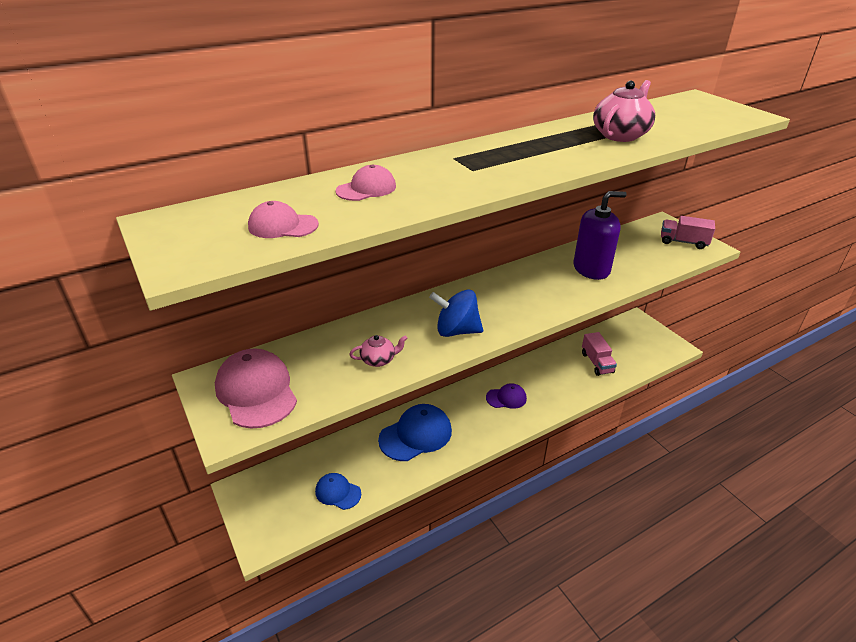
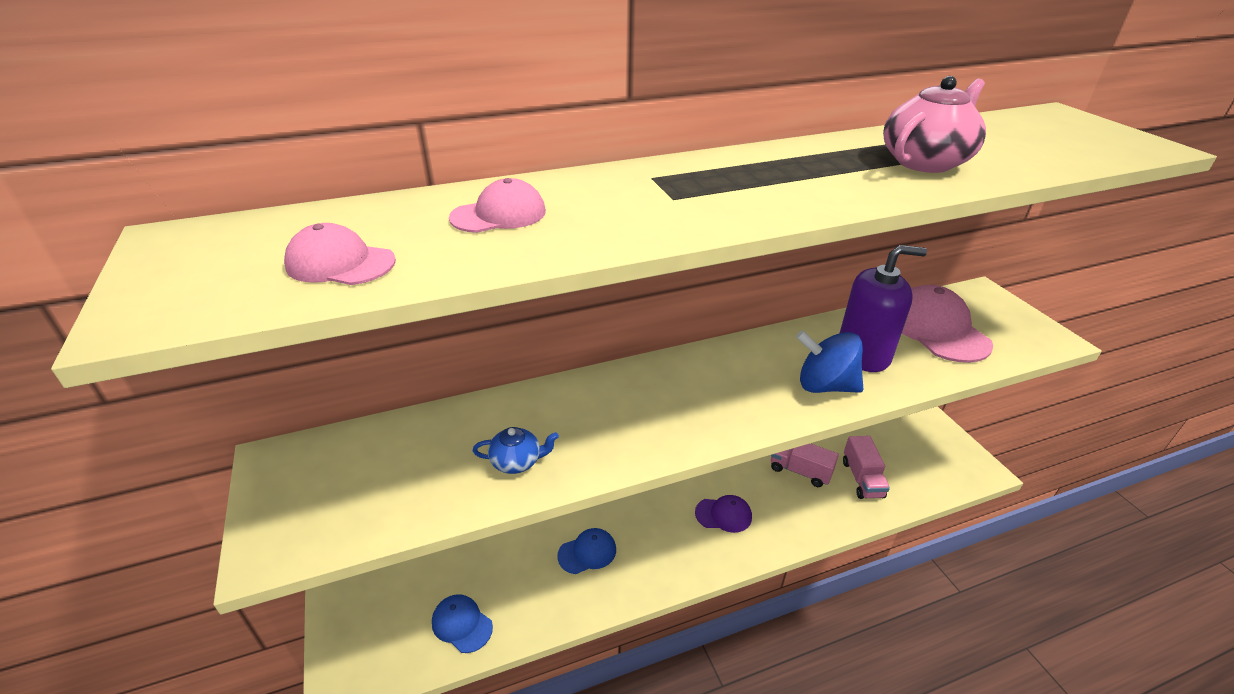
camera: 10 degrees right, 0 degrees up
pink cap [215,348,297,429] -> pink cap moved to [902,285,993,363]
pink teapot [349,335,407,367] -> blue teapot [473,427,559,474]
blue cap [378,404,452,461] -> blue cap [557,528,616,574], size x0.57
blue spinning top [429,289,483,337] -> blue spinning top moved to [796,330,864,393]
pink truck [661,216,715,249] -> pink truck moved to [771,443,839,487]

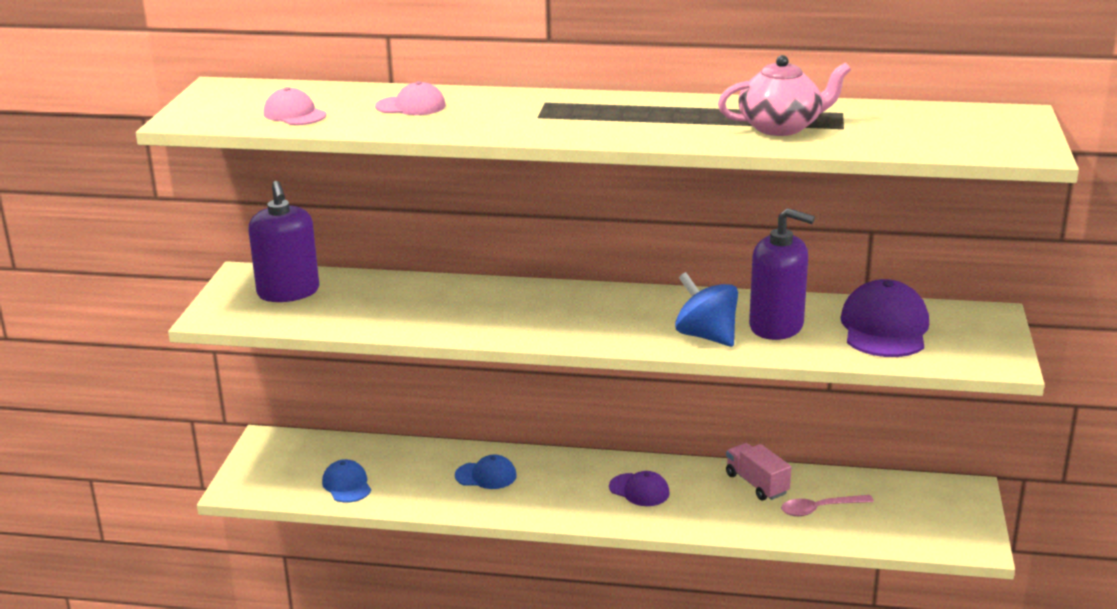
camera: 30 degrees right, 10 degrees down
blue teapot [473,427,559,474] -> none
pink truck [843,436,890,499] -> pink spoon [781,495,874,516]
pink cap [902,285,993,363] -> purple cap [840,279,929,357]
none -> purple soap dispenser [248,181,319,302]

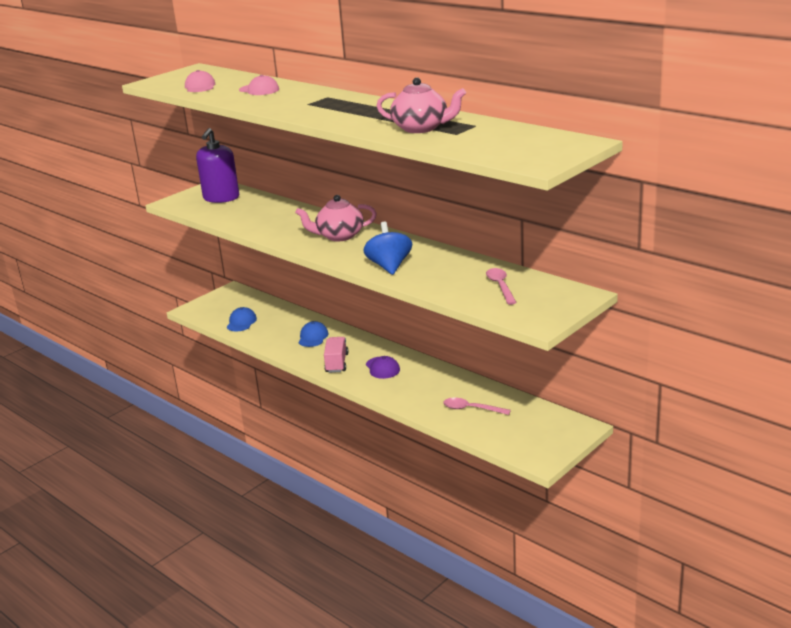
camera: 35 degrees right, 0 degrees up
blue cap [455,454,517,489] -> blue cap turned 120 degrees counterclockwise [298,321,328,347]
pink truck [726,443,791,500] -> pink truck moved to [324,337,348,373]
purple soap dispenser [749,208,815,340] -> none
purple cap [840,279,929,357] -> pink spoon [486,268,517,305]
none -> pink teapot [295,195,377,241]

